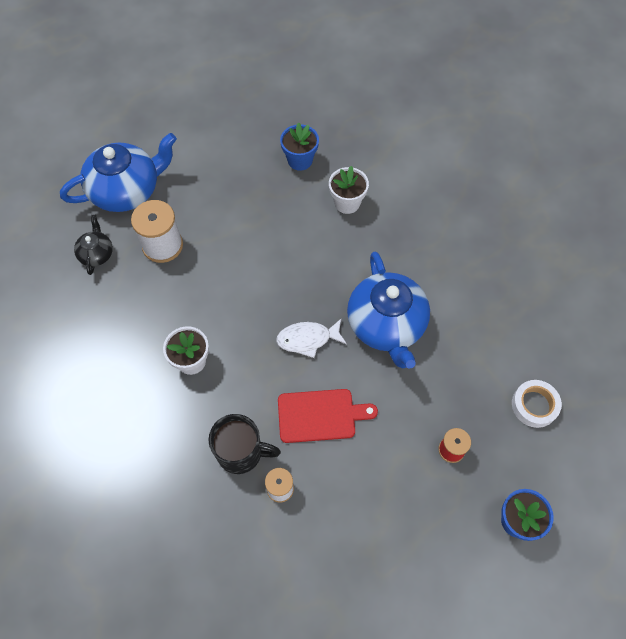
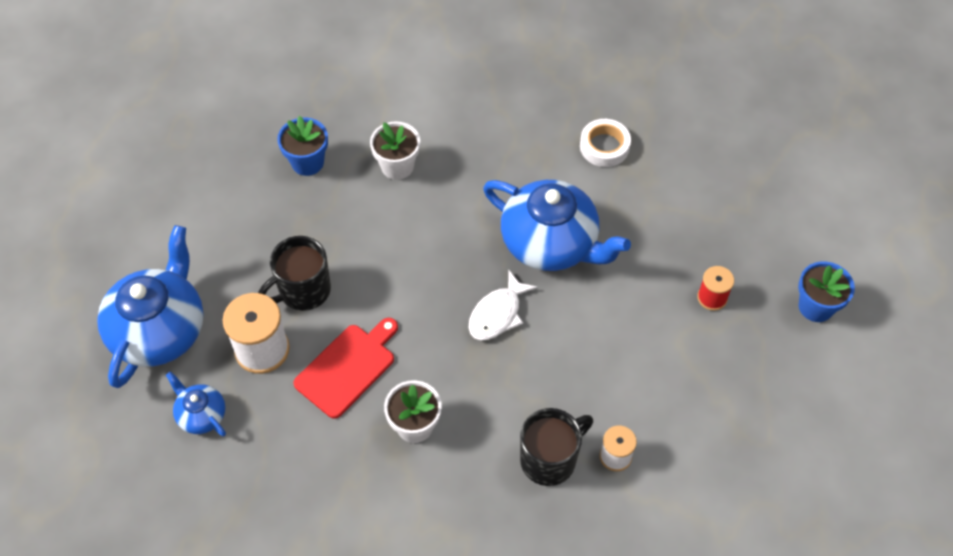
camera: 45 degrees left, 5 degrees down
black teapot [74,215,113,275] -> blue teapot [166,371,226,436]
red cutting board [278,389,378,443] -> red cutting board moved to [293,318,398,419]
white tape [512,380,562,428] -> white tape moved to [580,119,631,167]
none -> black mug [258,236,331,311]

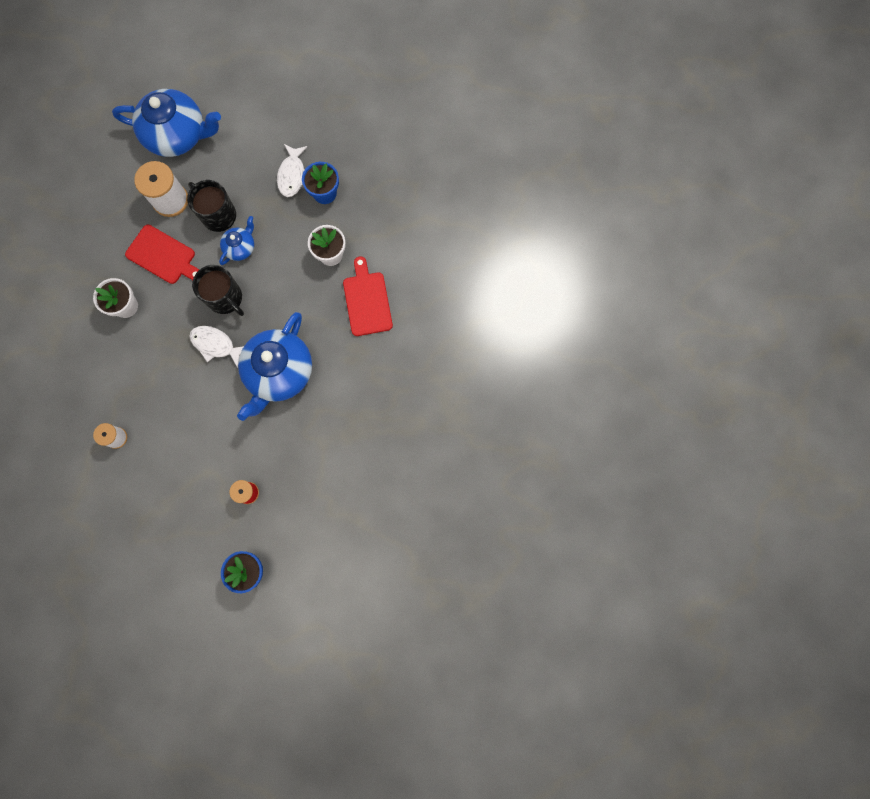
camera: 80 degrees right, 20 degrees up
blue teapot [166,371,226,436] -> blue teapot moved to [219,216,254,265]
black mug [520,408,593,486] -> black mug moved to [192,265,244,316]
white tape [580,119,631,167] -> none
none -> white fish [277,144,307,197]
none -> red cutting board [343,256,393,336]

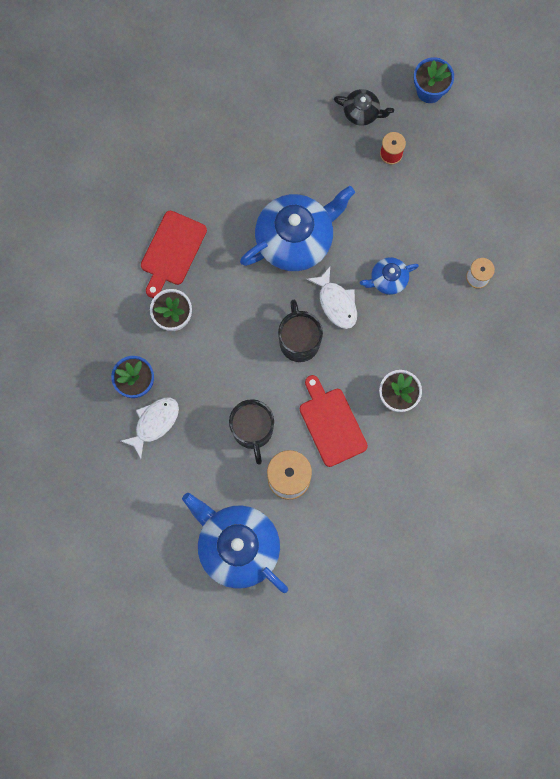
camera: 145 degrees left, 0 degrees up
blue teapot [219,216,254,265] -> blue teapot moved to [360,257,419,295]
none -> black teapot [334,89,394,126]

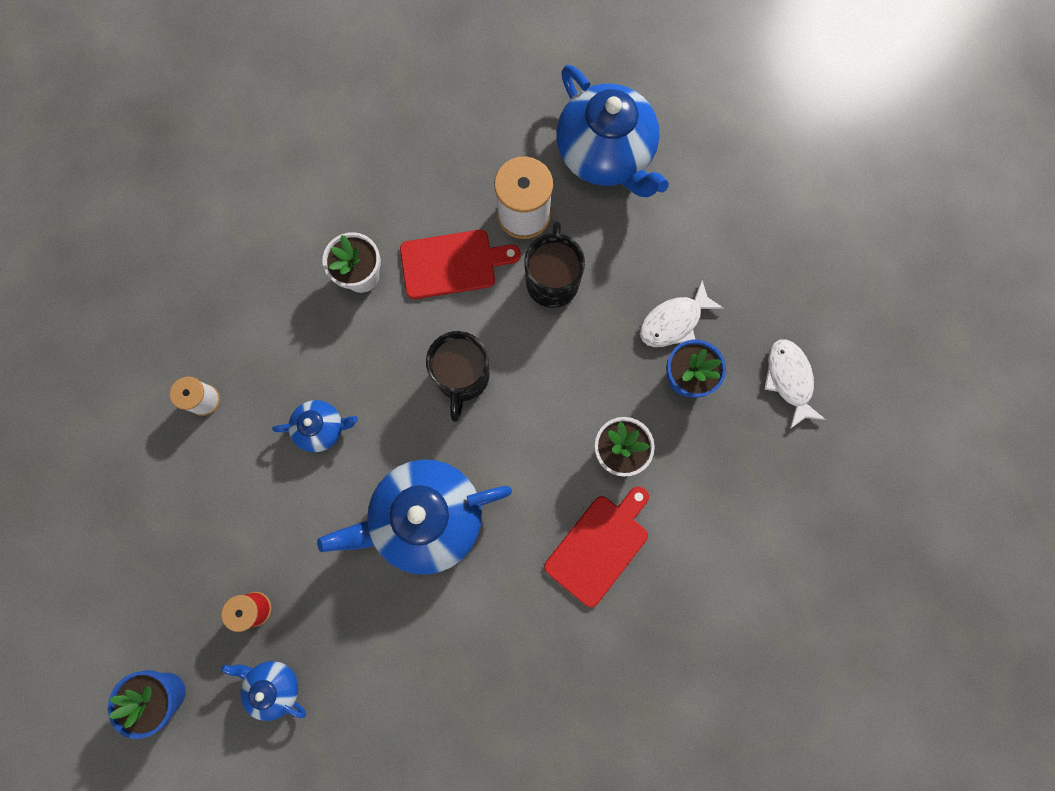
camera: 165 degrees left, 0 degrees up
red cutting board [300,375,368,467] -> red cutting board turned 90 degrees counterclockwise [400,230,521,299]
white fish [307,267,357,329] -> white fish moved to [764,339,826,429]
black teapot [334,89,394,126] -> blue teapot [221,661,306,721]

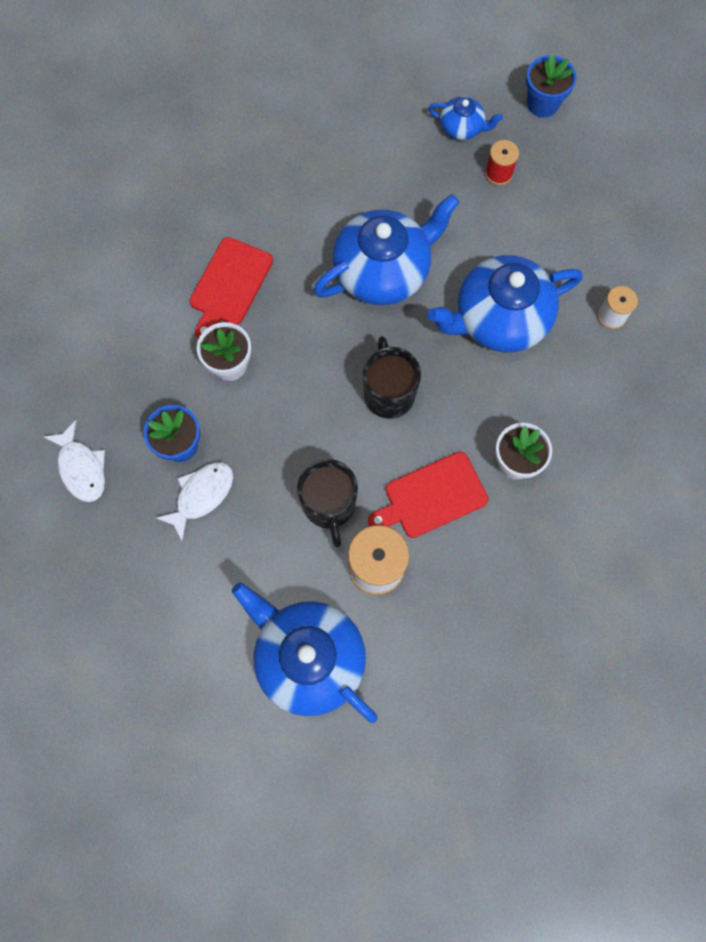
camera: 165 degrees right, 5 degrees down
blue teapot [272,400,358,452] -> blue teapot [428,255,583,352], size x2.06

